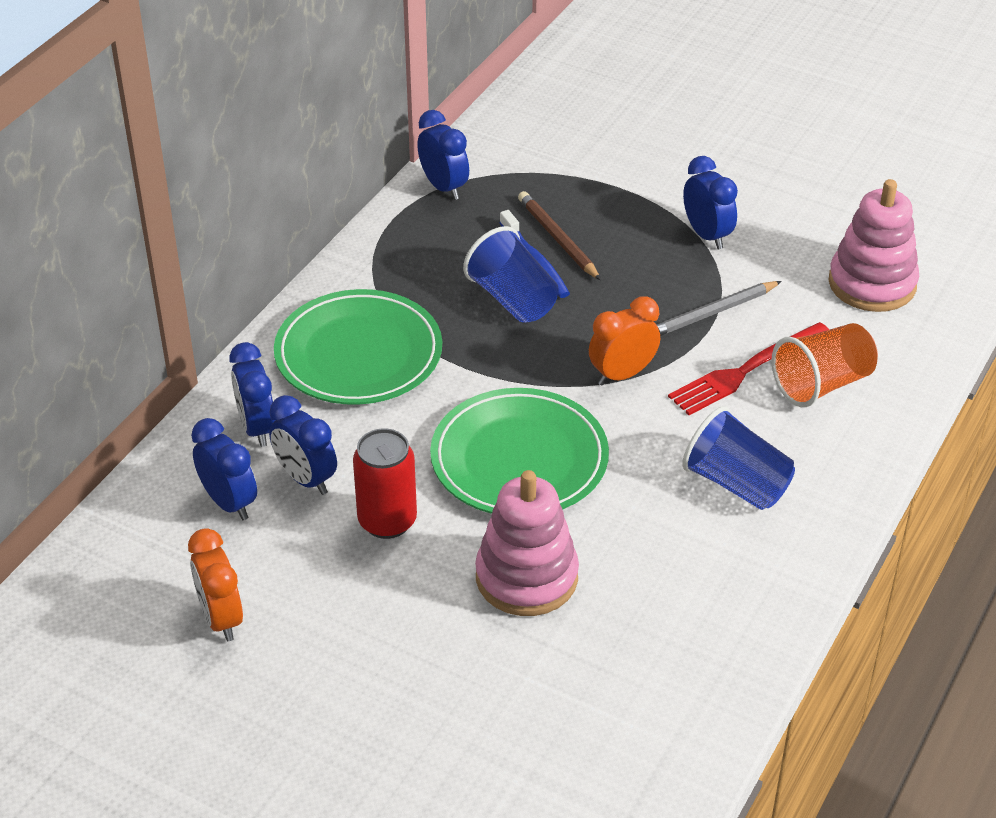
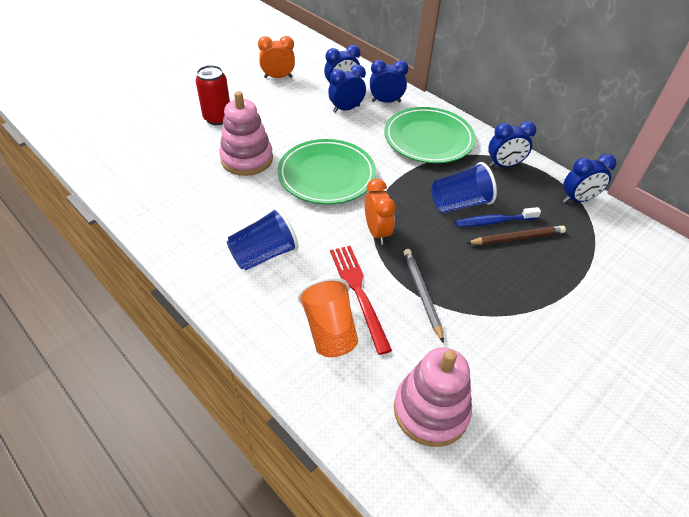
camera: 105 degrees right, 5 degrees up
red can [353,428,417,539] -> red can moved to [196,65,230,125]
blue clock [683,156,738,249] -> blue clock moved to [488,121,536,167]

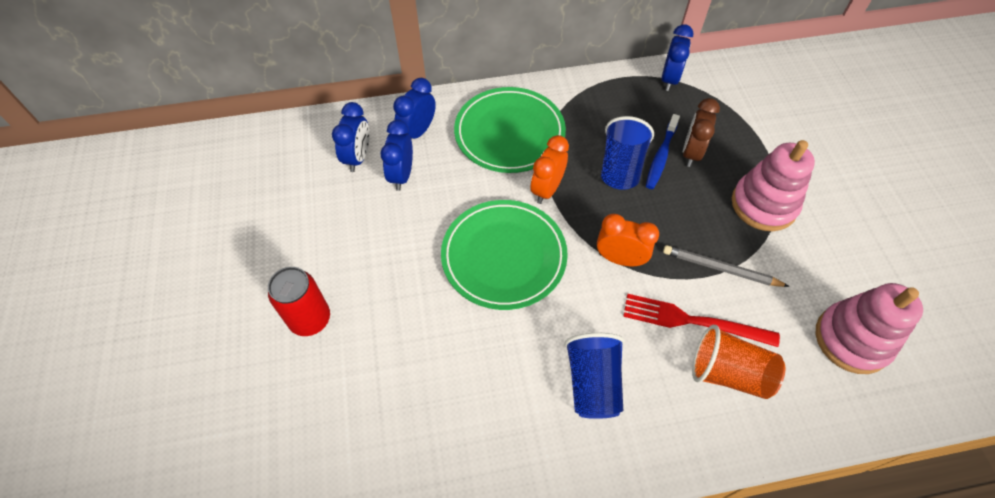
camera: 55 degrees left, 10 degrees up
pink stacking toy [219,91,273,176] -> pink stacking toy moved to [732,140,815,231]
orange clock [258,36,295,78] -> orange clock moved to [530,135,569,204]
brown pencil [467,226,566,245] -> brown clock [683,98,720,167]
blue clock [488,121,536,167] -> none

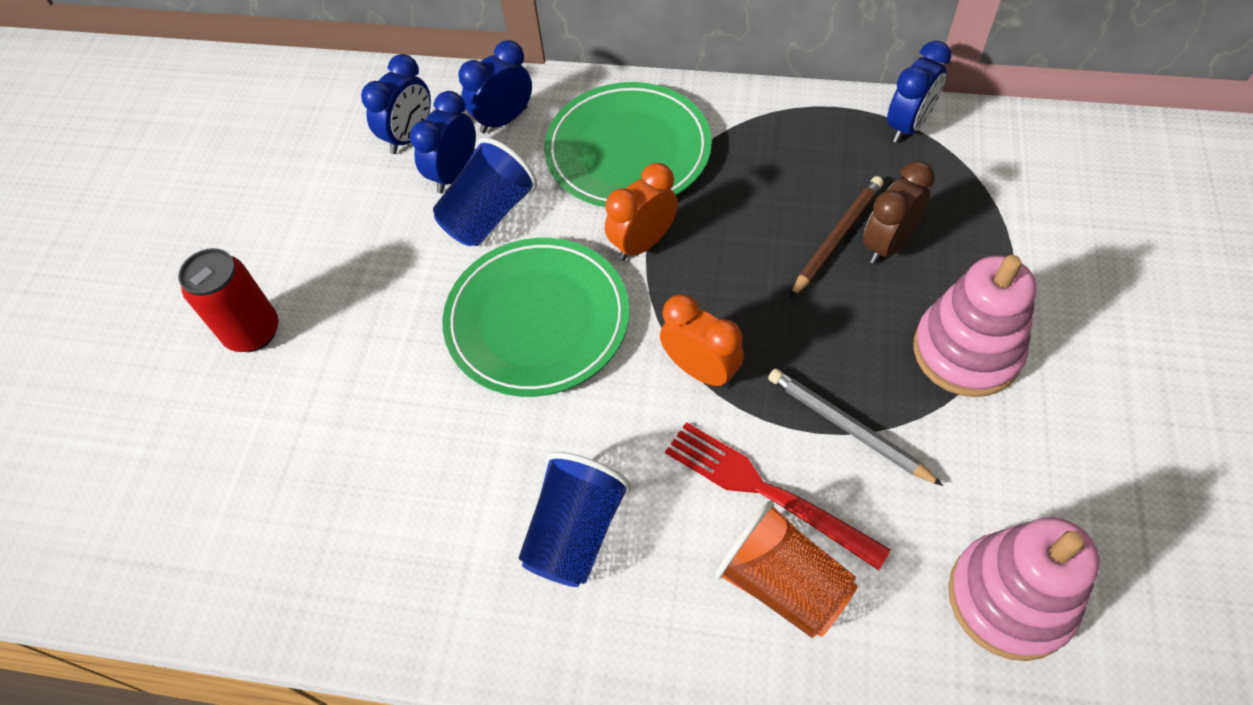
camera: 25 degrees right, 0 degrees up
blue cup [601,116,654,190] -> blue cup moved to [433,138,537,246]
blue toothbrush [646,114,680,189] -> brown pencil [790,176,883,298]

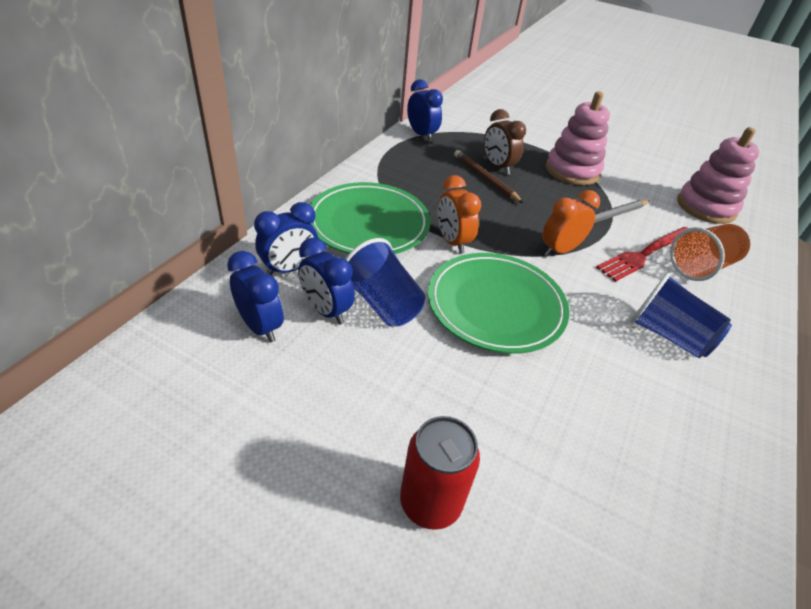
camera: 80 degrees left, 15 degrees down
blue clock [458,40,532,134] -> blue clock turned 105 degrees counterclockwise [254,202,318,275]

